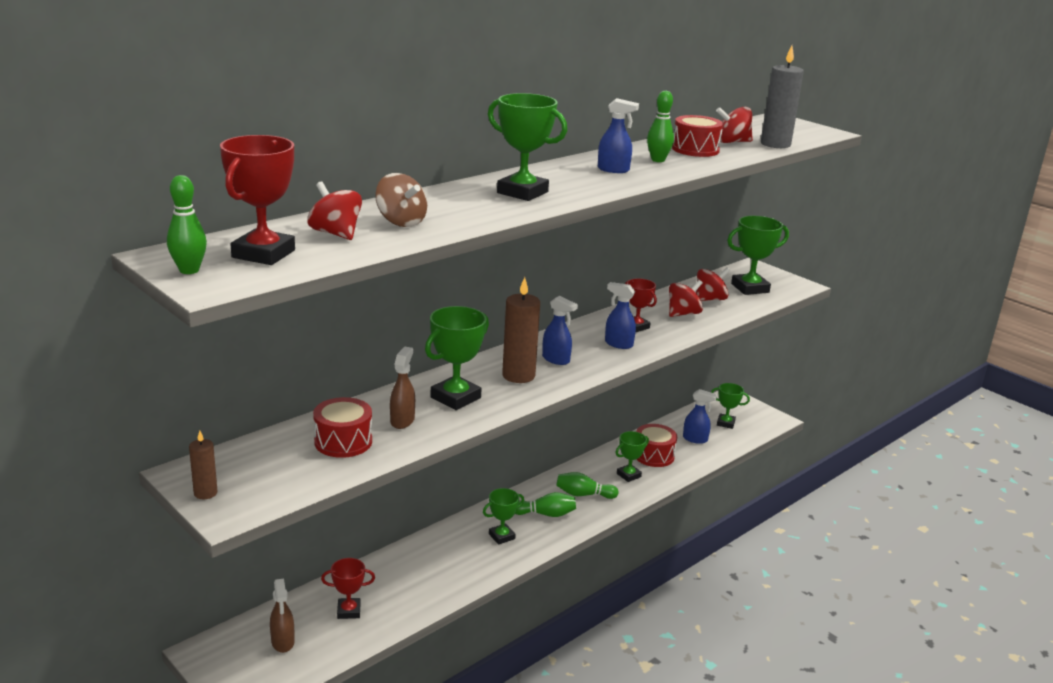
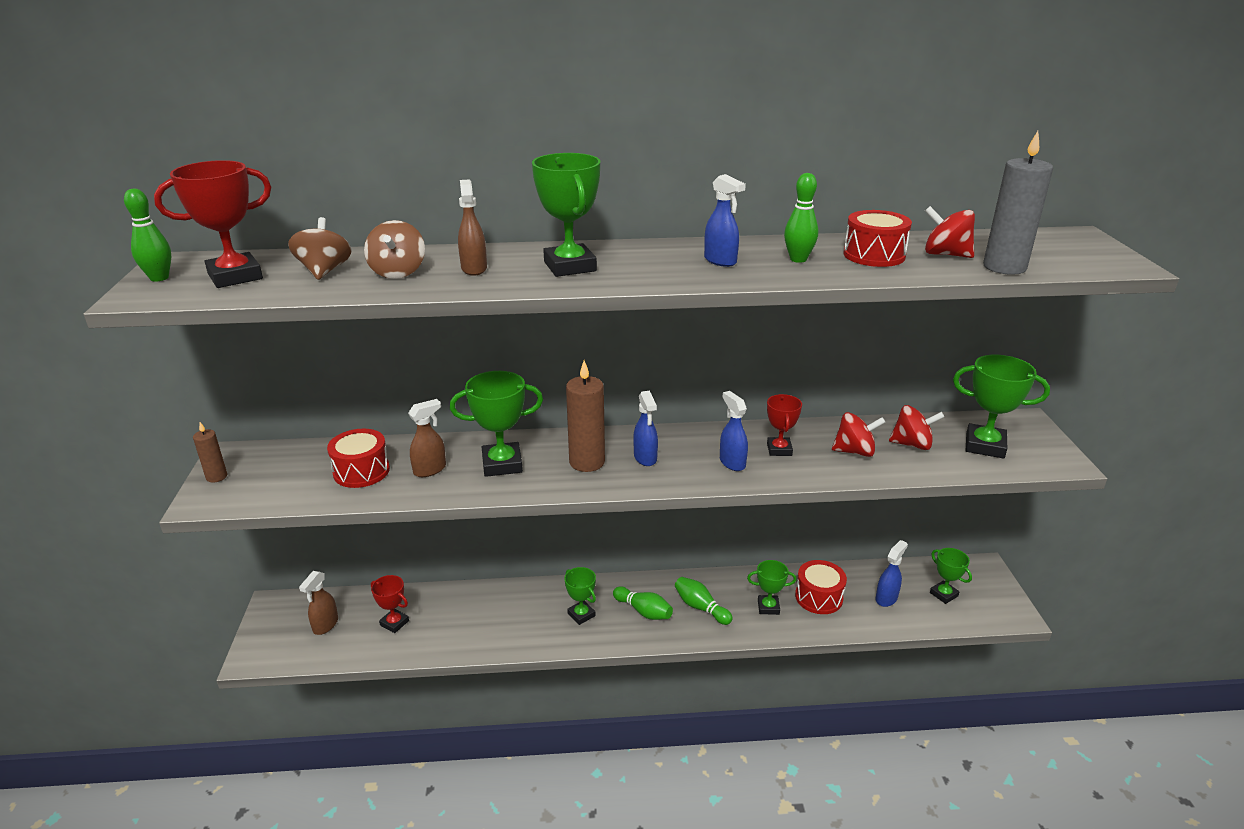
camera: 40 degrees right, 5 degrees up
red spinning top [307,181,362,240] -> brown spinning top [288,217,352,280]
green trophy [483,488,524,545] -> green trophy turned 45 degrees clockwise [564,567,596,625]
blue spray bottle [683,389,717,444] -> blue spray bottle turned 105 degrees counterclockwise [875,540,908,607]
none -> brown spray bottle [458,180,487,276]

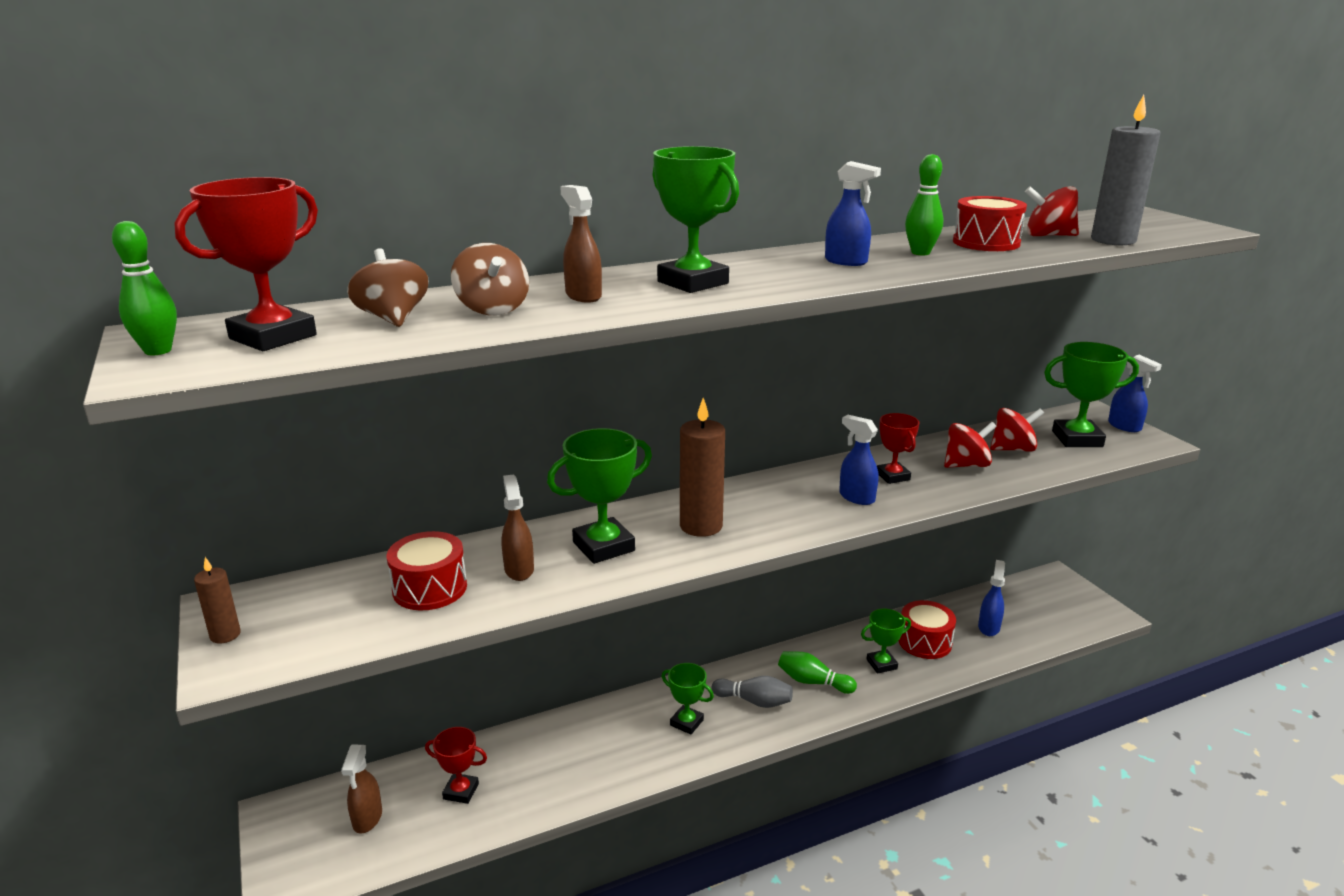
camera: 20 degrees left, 5 degrees down
brown spray bottle [408,399,446,477] -> brown spray bottle turned 45 degrees counterclockwise [501,474,534,581]
green bowling pin [613,586,673,620] -> grey bowling pin [711,676,793,708]
blue spray bottle [633,390,658,466] -> blue spray bottle moved to [1108,355,1162,432]
green trophy [930,548,972,604] -> none

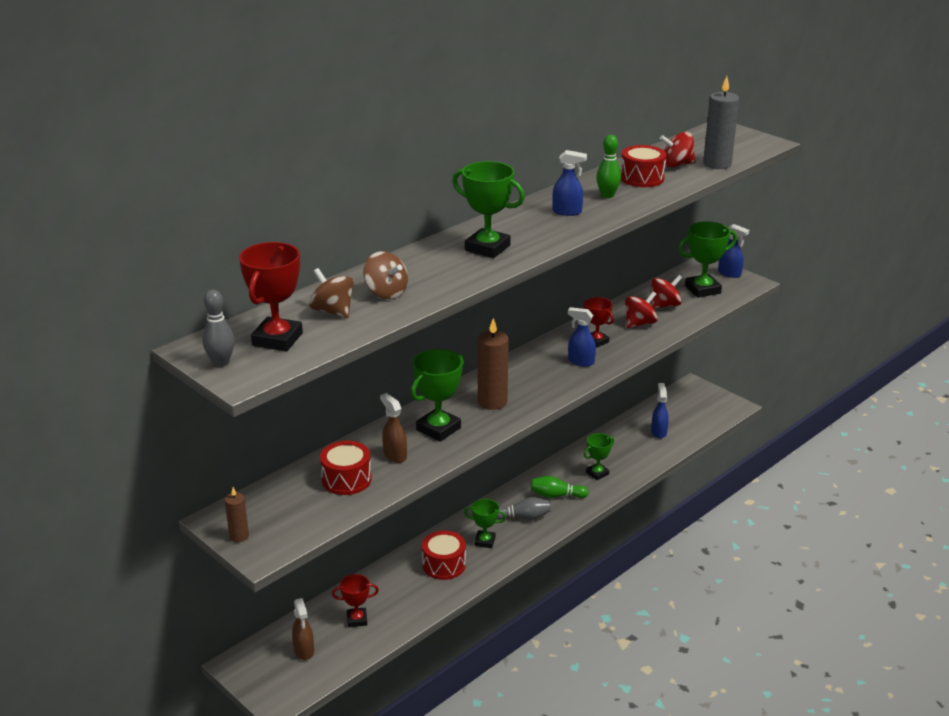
camera: 20 degrees left, 5 degrees up
green bowling pin [112,221,177,355] -> grey bowling pin [202,290,235,367]
brown spray bottle [560,185,602,303] -> none
red drum [899,600,956,659] -> red drum moved to [422,531,466,580]

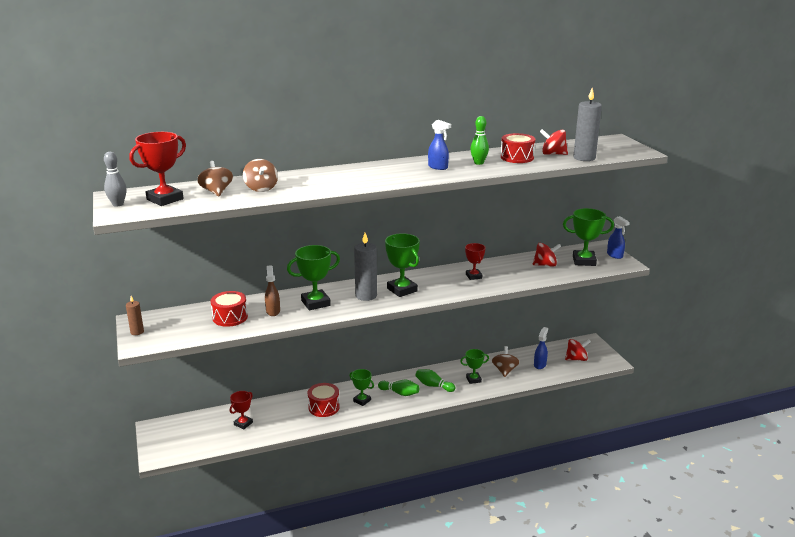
camera: 25 degrees right, 5 degrees down
brown spray bottle [292,598,314,660] -> none
red trophy [332,574,379,627] -> red trophy turned 75 degrees counterclockwise [230,391,253,429]
green trophy [452,161,525,258] -> green trophy moved to [385,233,420,297]
brown candle [478,318,509,410] -> grey candle [354,233,377,301]
grey bowling pin [497,497,551,520] -> green bowling pin [378,380,419,396]
blue spray bottle [568,307,596,367] -> none
red spinning top [625,292,658,328] -> red spinning top moved to [565,339,591,361]
none -> brown spinning top [492,346,519,377]

